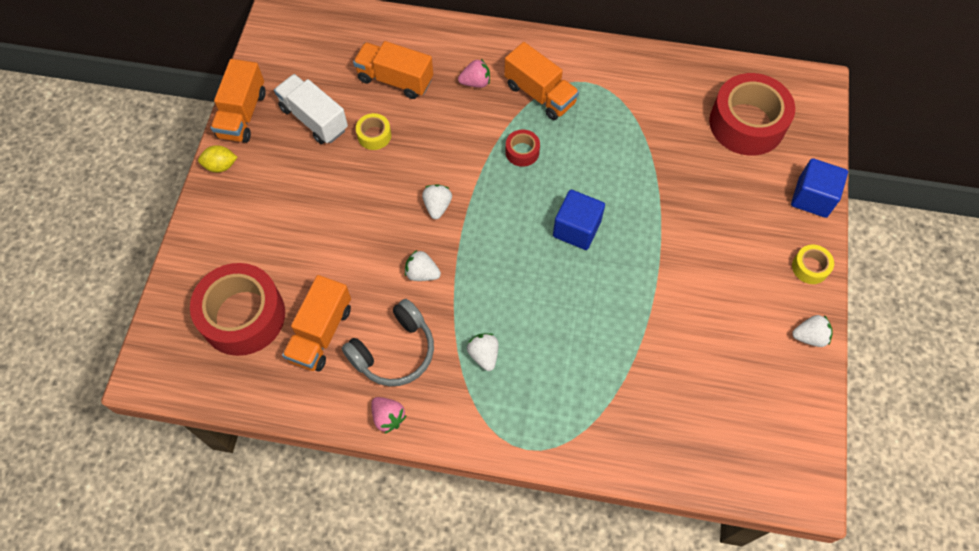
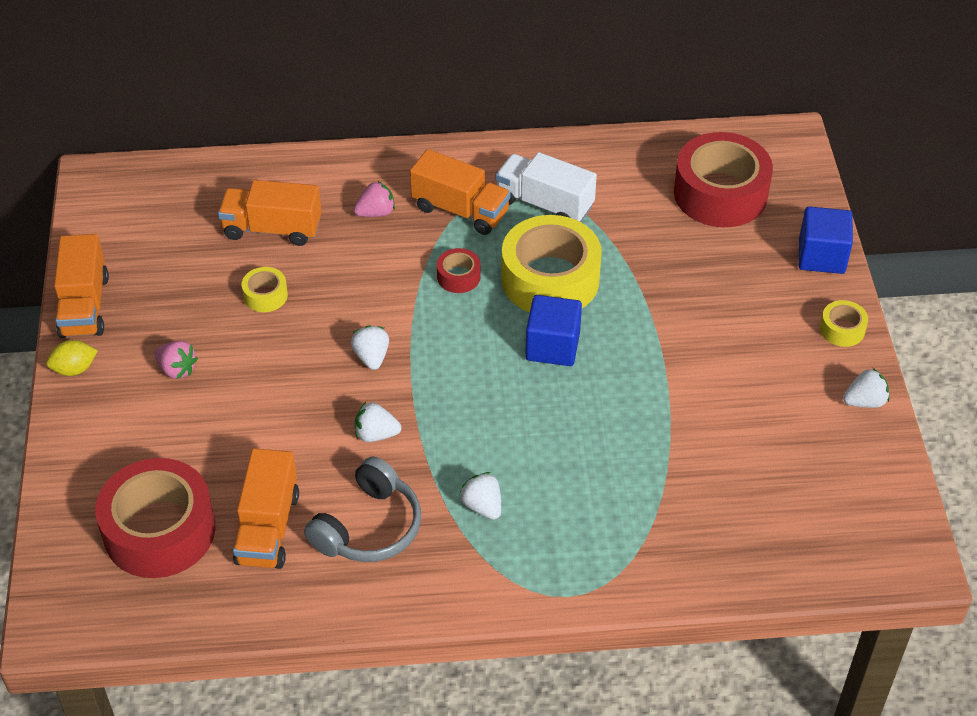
camera: 15 degrees left, 15 degrees down
white truck [274,74,348,144] -> white truck moved to [496,152,597,222]
pink strawberry [371,397,407,434] -> pink strawberry moved to [155,341,198,379]
none -> yellow tape [501,215,602,312]

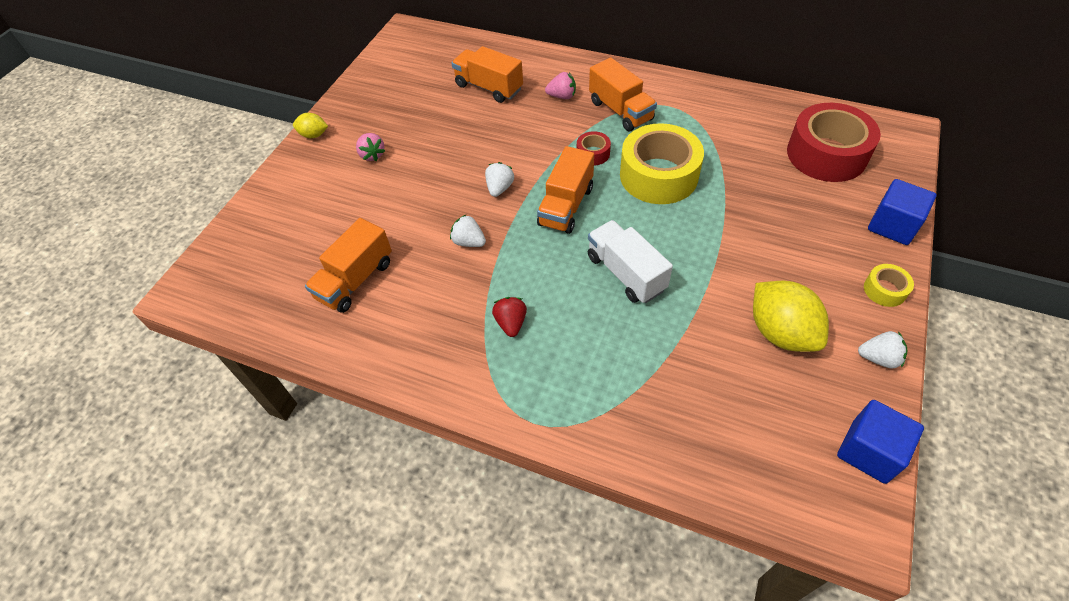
camera: 30 degrees right, 5 degrees up
orange truck [54,234,109,338] -> orange truck moved to [537,146,594,234]
red tape [95,458,215,578] -> none
yellow tape [242,267,288,312] -> none
grey headphones [304,457,421,562] -> none
white strawberry [459,472,501,520] -> red strawberry [492,297,527,337]
white truck [496,152,597,222] -> white truck moved to [588,220,673,303]
blue cube [525,295,582,366] -> blue cube moved to [837,400,924,484]
none -> yellow lemon [753,281,829,352]

